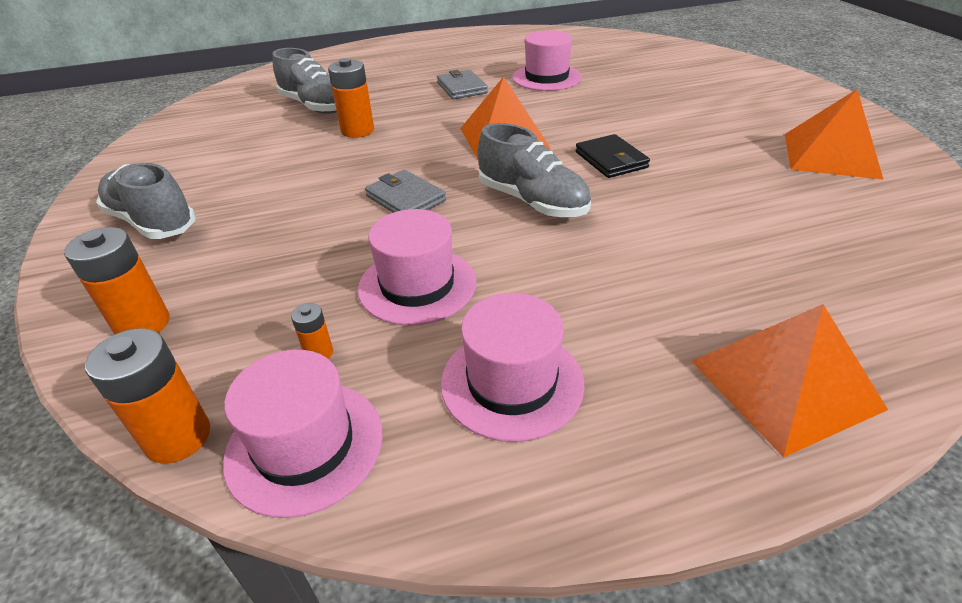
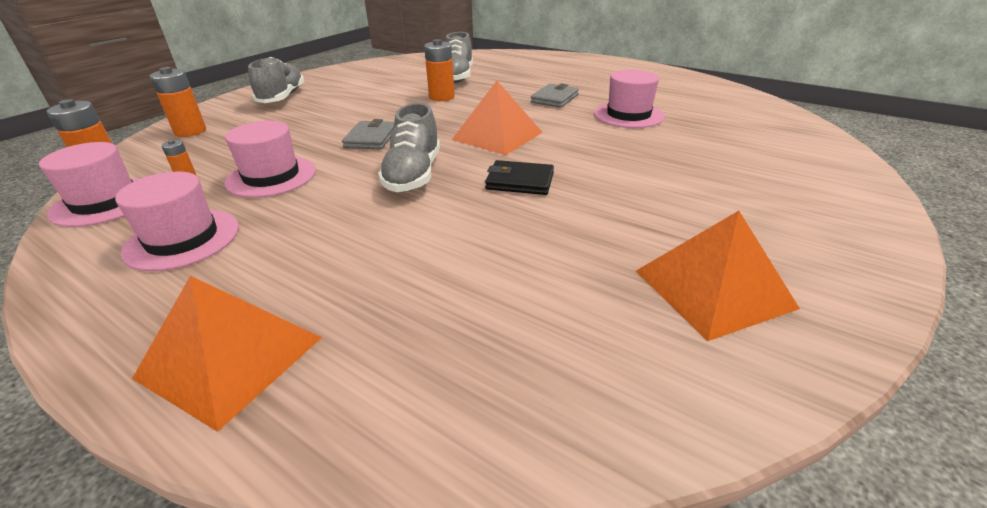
camera: 50 degrees right, 5 degrees down
black wallet [576,134,650,178] -> black wallet turned 75 degrees clockwise [485,160,554,195]

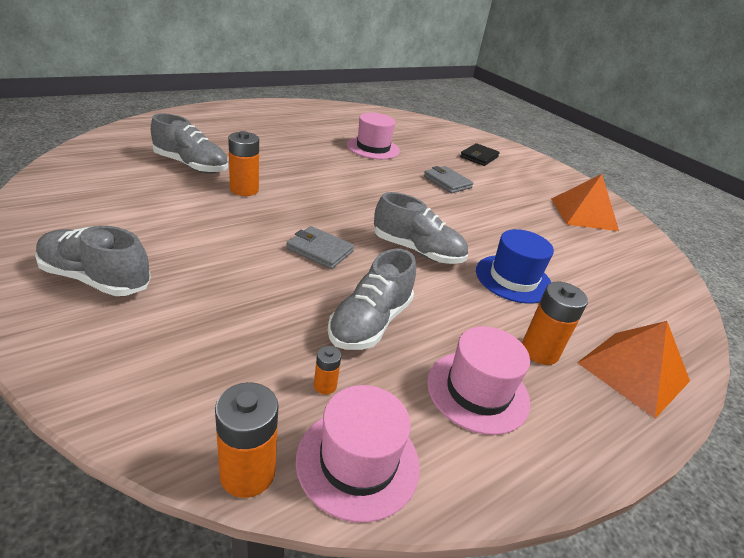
camera: 75 degrees left, 0 degrees up
orange battery [149,67,206,137] -> orange battery moved to [522,282,588,365]
pink hat [224,121,316,198] -> grey shoe [328,249,416,350]
orange pyramid [452,81,543,155] -> none
black wallet [485,160,554,195] -> black wallet moved to [460,143,500,166]
grey wallet [531,83,579,108] -> grey wallet moved to [424,166,473,193]
none -> blue hat [476,229,554,304]

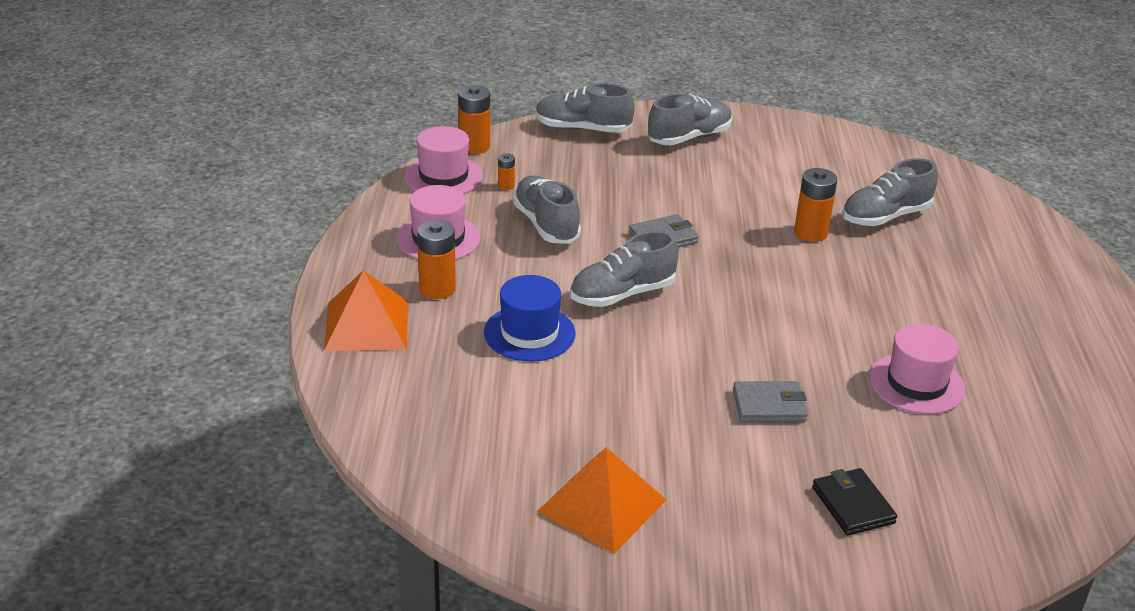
camera: 130 degrees right, 0 degrees up
none -> grey shoe [535,83,635,133]

